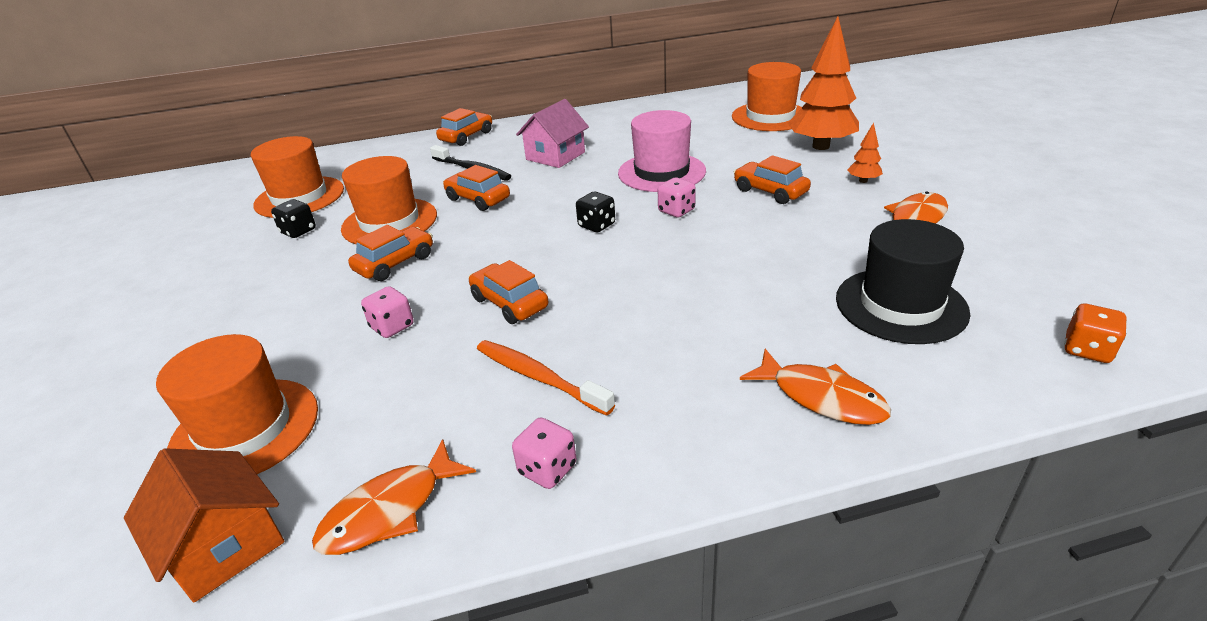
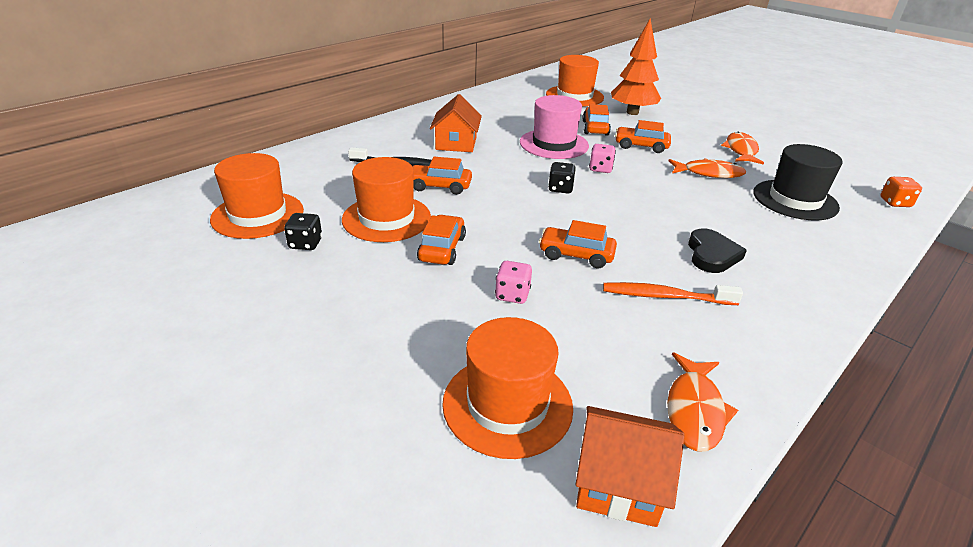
camera: 35 degrees left, 0 degrees up
orange car [436,108,492,146] -> orange car moved to [582,104,611,136]
pink dice [512,417,576,489] -> none
pink house [516,99,589,168] -> orange house [430,94,482,152]
orange fish [740,349,891,425] -> orange fish moved to [669,158,746,178]
orange tree [847,122,883,183] -> none
none -> black heart [688,228,747,273]

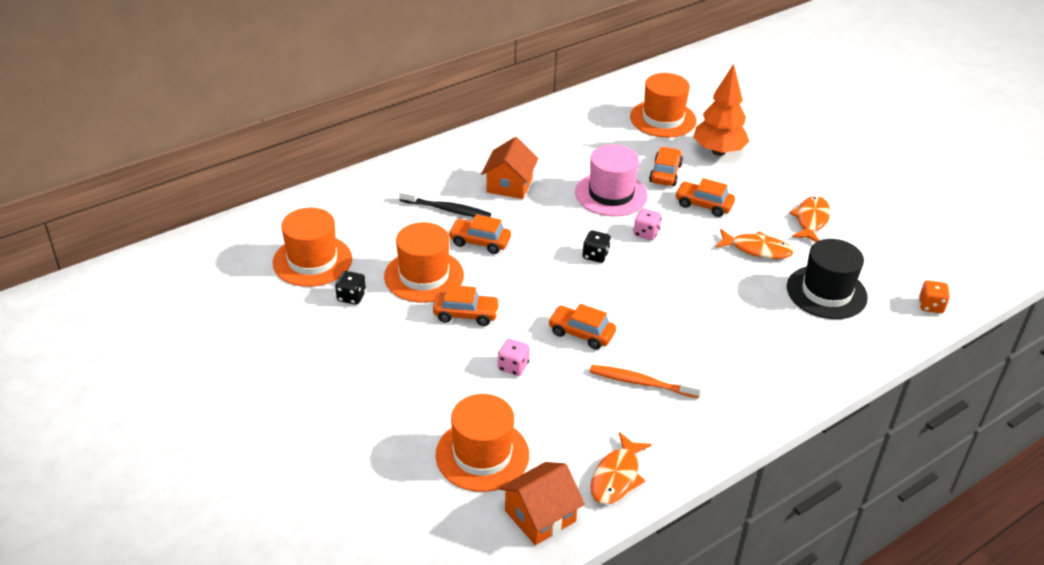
camera: 10 degrees right, 5 degrees up
orange car [417,215,466,265] -> orange car turned 75 degrees clockwise [433,285,500,326]
orange house [575,406,685,527] -> orange house turned 60 degrees counterclockwise [499,462,585,545]
black heart [688,228,747,273] -> none

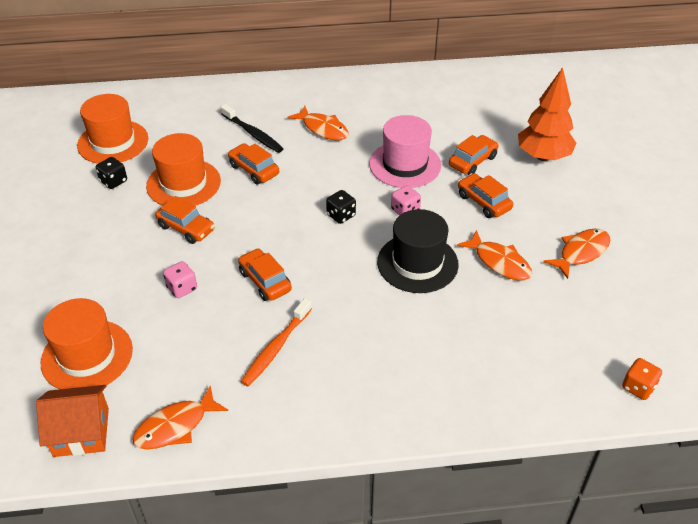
camera: 30 degrees right, 5 degrees up
orange house [481,137,539,199] -> orange fish [287,106,349,140]
orange toothbrush [590,365,702,398] -> orange toothbrush turned 105 degrees counterclockwise [241,298,312,387]
orange hat [630,73,696,138] -> none
black hat [787,239,868,319] -> black hat moved to [377,209,459,293]

